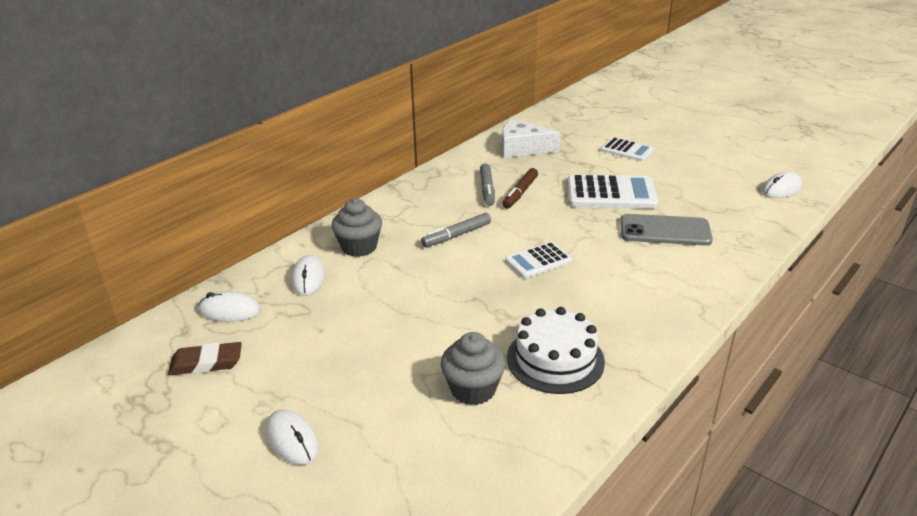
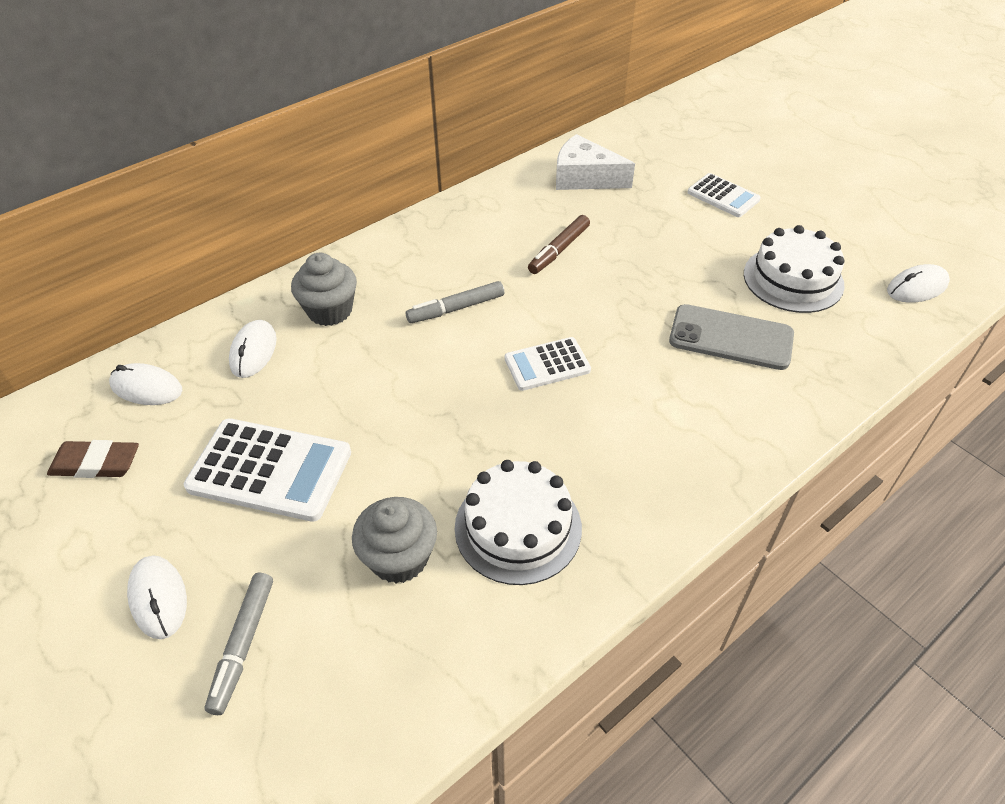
camera: 10 degrees right, 15 degrees up
grey marker [480,163,495,206] -> grey marker moved to [205,573,273,715]
white calculator [567,174,658,209] -> white calculator moved to [184,418,351,522]
none -> white cake [744,225,845,313]

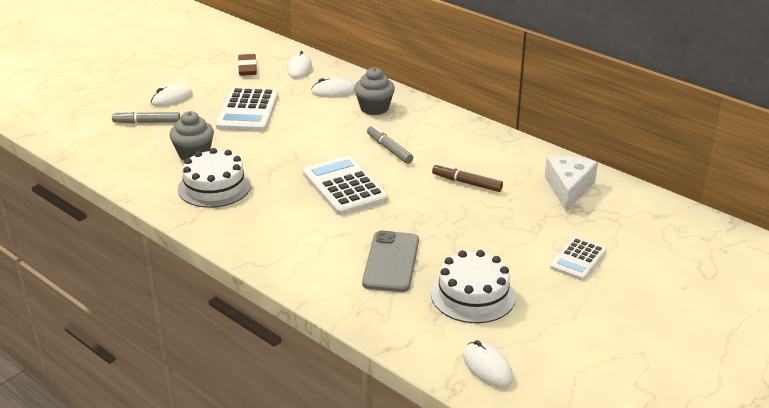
camera: 80 degrees right, 15 degrees down
white calculator [504,337,591,391] -> white calculator [303,156,388,215], size x1.67

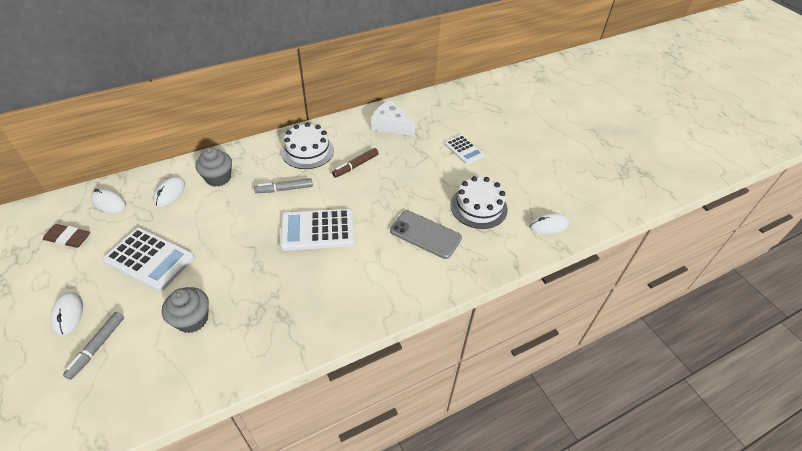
camera: 70 degrees left, 15 degrees up
white cake [178,148,251,208] -> white cake moved to [281,122,334,169]

